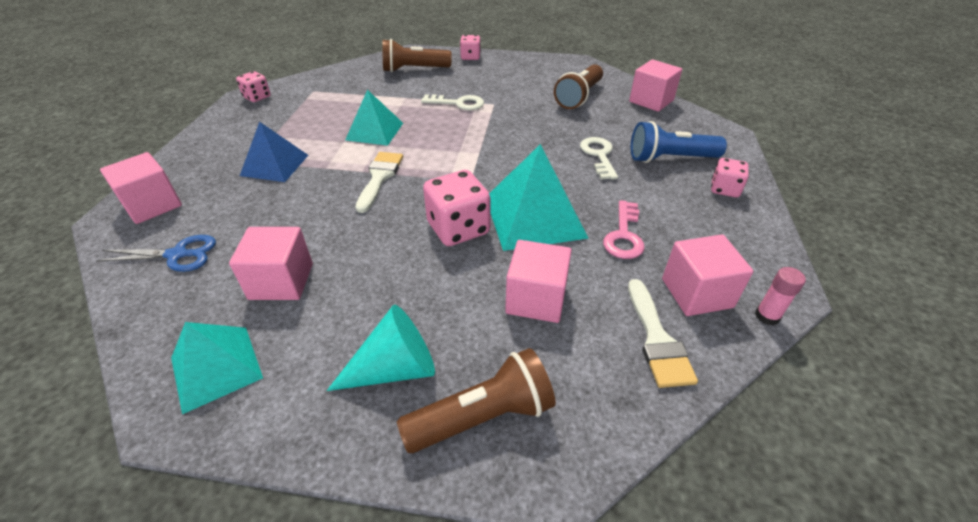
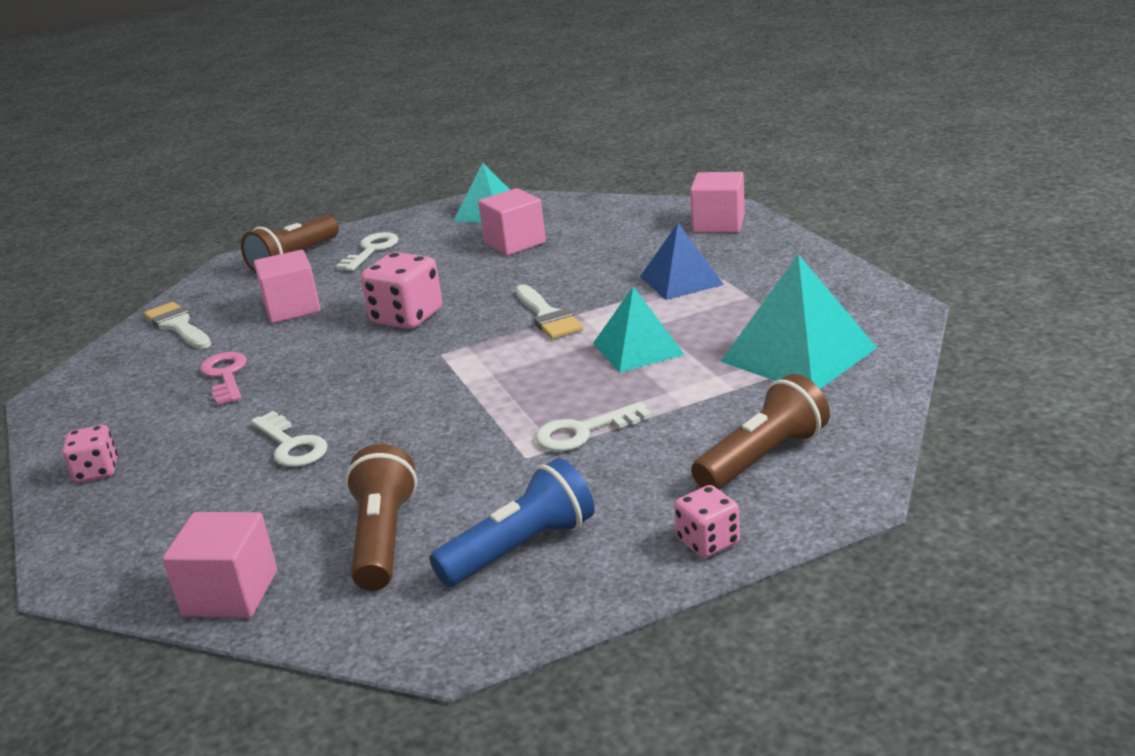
camera: 150 degrees right, 15 degrees down
blue scissors [96,235,216,272] -> none
pink dice [236,71,271,102] -> none
turquoise cone [327,305,435,391] -> white key [336,232,399,271]
turquoise pyramid [489,144,588,251] -> turquoise pyramid moved to [720,254,877,389]
blue flashlight [631,121,727,163] -> blue flashlight moved to [430,458,595,587]
pink cube [662,234,753,316] -> none
pink glue stick [755,267,806,325] -> none

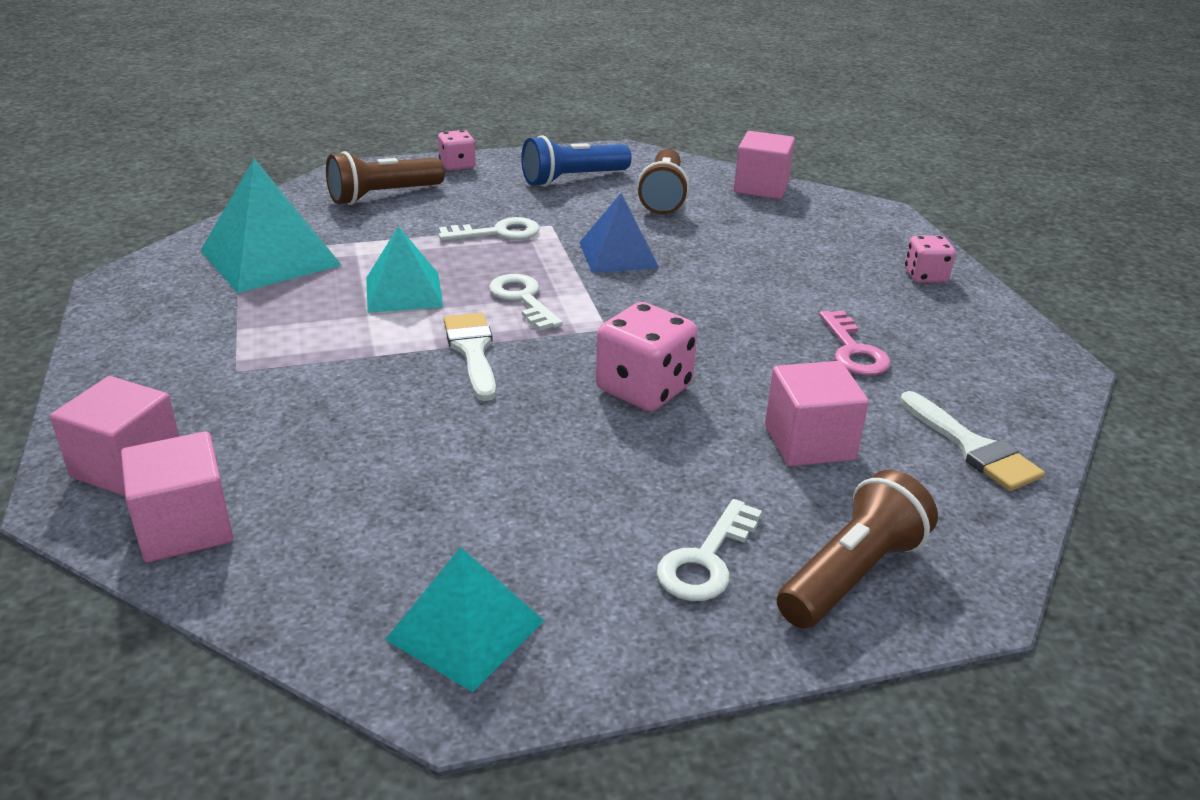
camera: 175 degrees left, 5 degrees up
white key [251,411,328,467] -> white key moved to [489,274,563,331]
pink cube [478,188,546,255] -> pink cube moved to [121,431,233,562]
blue pyramid [640,223,724,300] -> blue pyramid moved to [579,193,659,273]

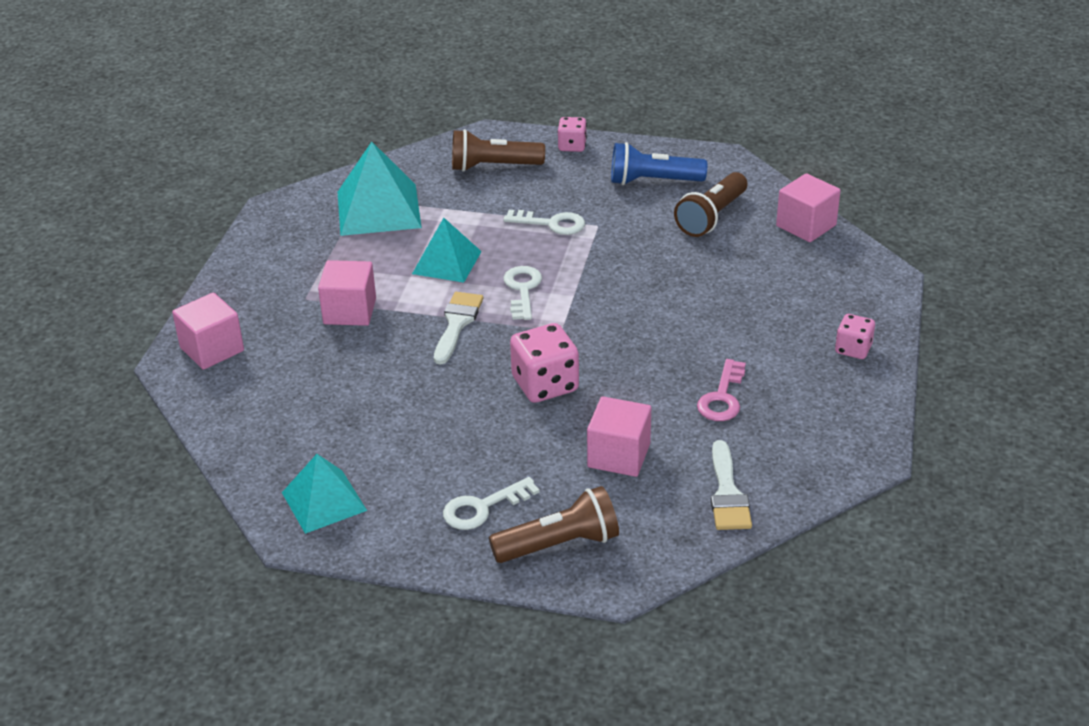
camera: 30 degrees right, 5 degrees up
pink cube [121,431,233,562] -> pink cube moved to [318,260,376,326]
blue pyramid [579,193,659,273] -> none

